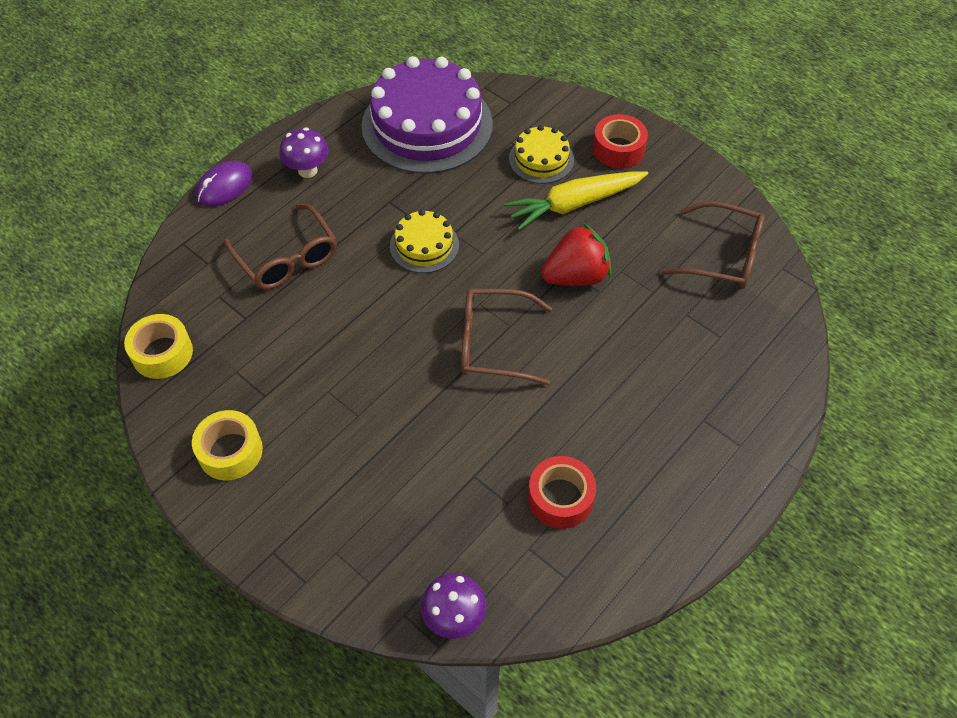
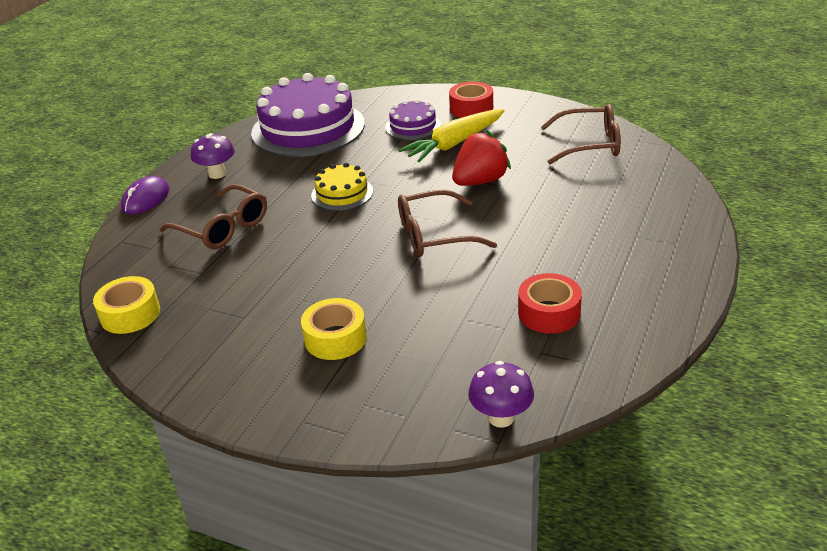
camera: 15 degrees left, 20 degrees down
yellow tape [192,410,263,480] -> yellow tape moved to [301,298,367,360]
yellow cake [509,125,574,184] -> purple cake [385,99,441,140]

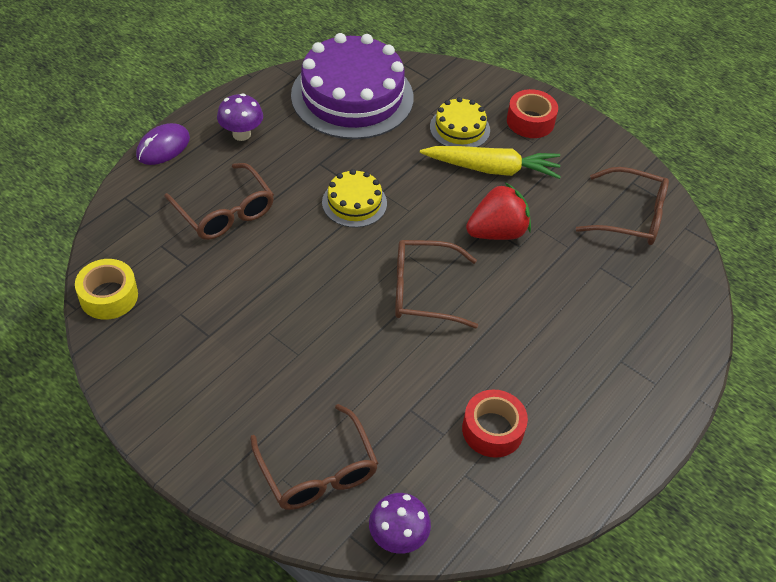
camera: 10 degrees right, 15 degrees up
yellow tape [301,298,367,360] -> none
purple cake [385,99,441,140] -> yellow cake [430,97,490,147]
yellow carrot [398,109,505,162] -> yellow carrot turned 150 degrees counterclockwise [420,146,561,179]
none -> brown glasses [250,404,378,510]

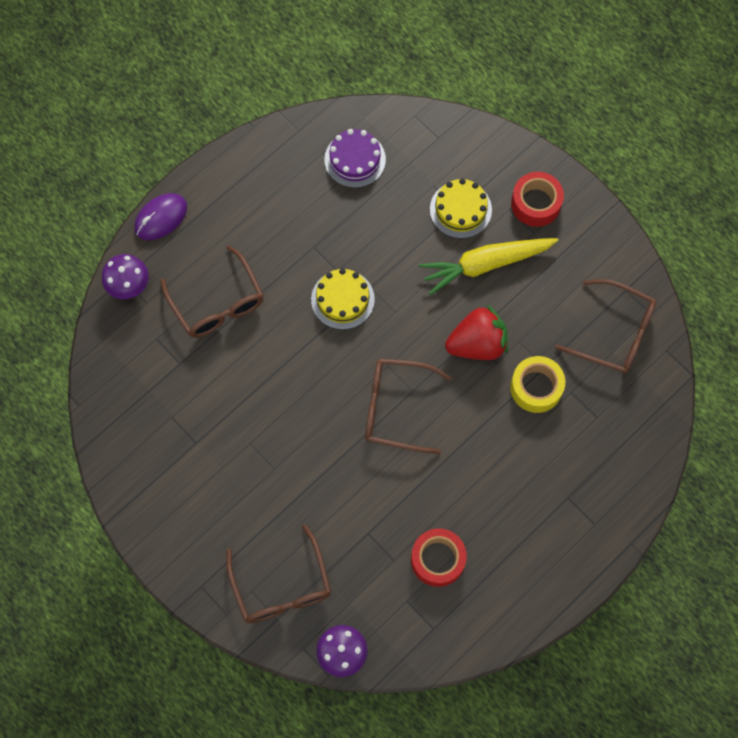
camera: 10 degrees right, 20 degrees up
yellow tape [75,259,138,320] -> yellow tape moved to [510,356,565,413]
purple mushroom [217,93,263,141] -> purple mushroom moved to [102,254,149,299]
purple cake [291,33,413,139] -> purple cake [324,129,386,188], size x0.48
yellow carrot [420,146,561,179] -> yellow carrot turned 150 degrees clockwise [419,238,558,295]

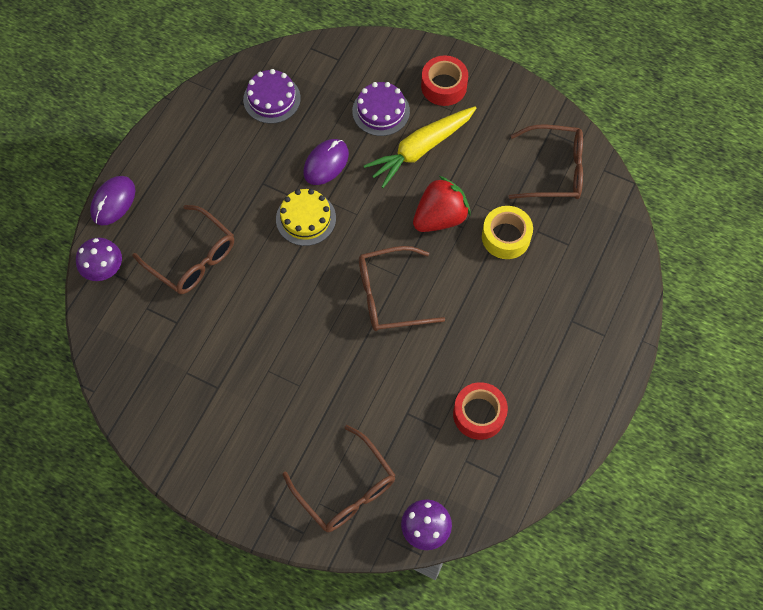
camera: 20 degrees left, 5 degrees down
yellow cake [430,178,492,238] -> purple cake [352,82,410,136]
none -> purple mouse [303,139,349,185]

